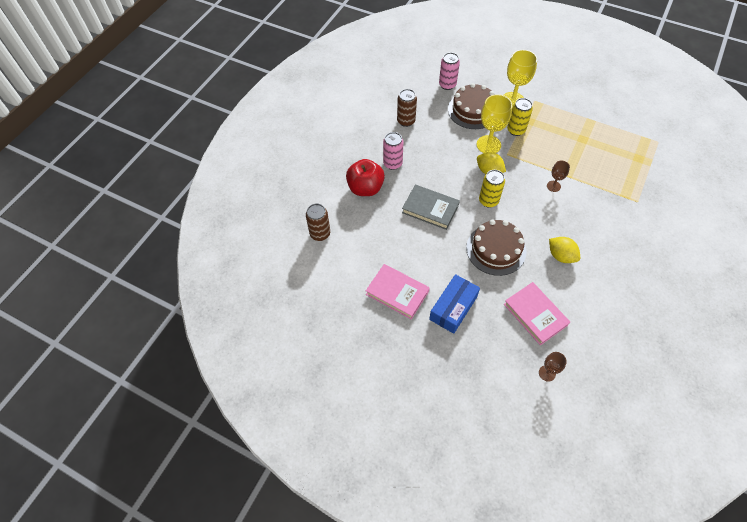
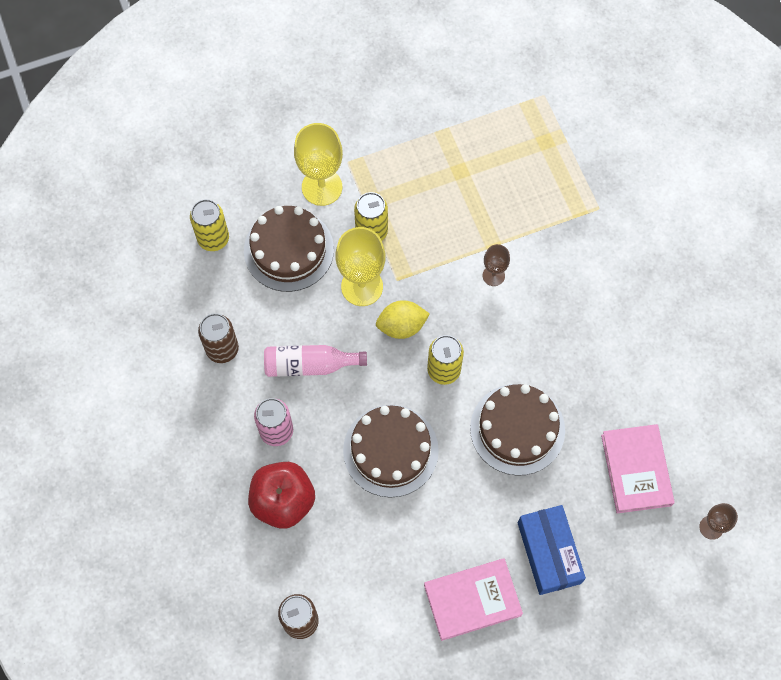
camera: 50 degrees left, 10 degrees up
grey book [402,184,460,230] -> brown cake [343,405,439,498]
pink can [439,52,460,90] -> yellow can [190,199,229,251]
pink book [504,282,570,345] -> pink book turned 75 degrees clockwise [601,424,675,513]
yellow lemon [549,237,580,263] -> none
none -> pink bottle [264,345,367,377]

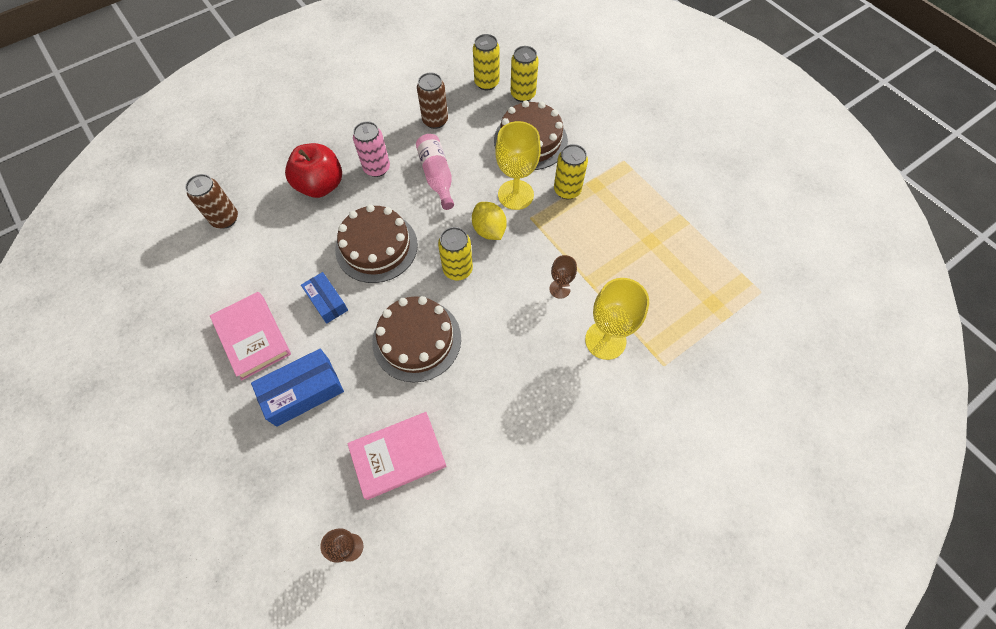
camera: 75 degrees right, 5 degrees down
yellow goblet [294,123,343,206] -> yellow goblet moved to [585,278,649,360]
none -> blue box [301,272,348,324]
none -> yellow can [473,34,500,91]

